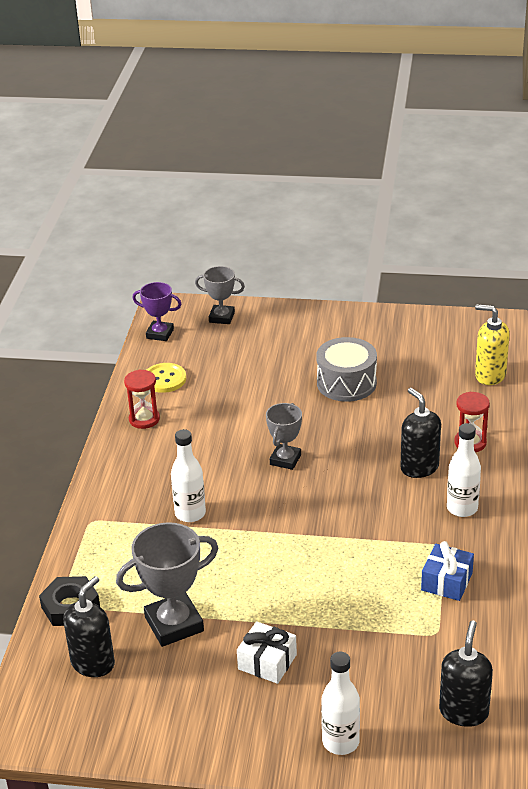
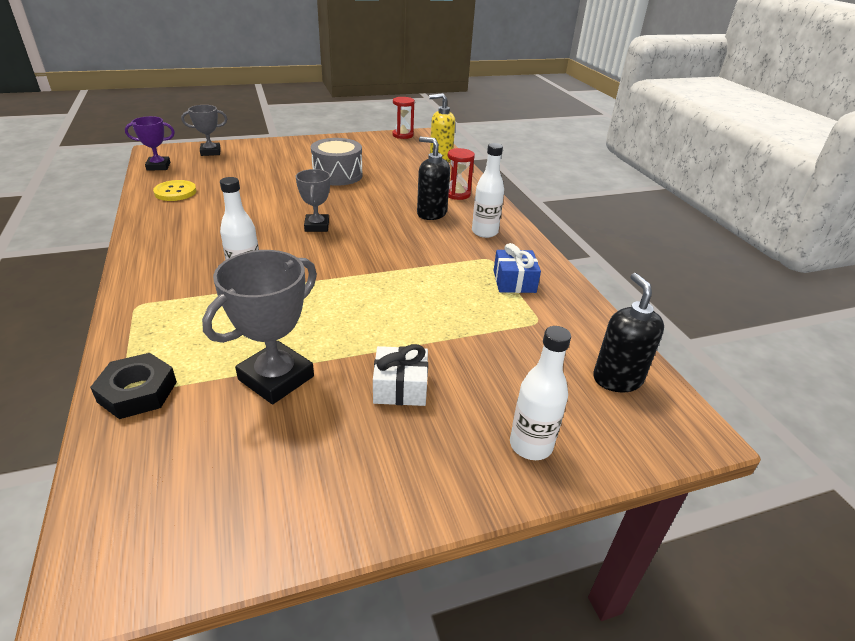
camera: 30 degrees left, 0 degrees up
black soap dispenser [63,576,115,677] -> none
red hourglass [124,370,160,429] -> red hourglass moved to [392,97,415,139]

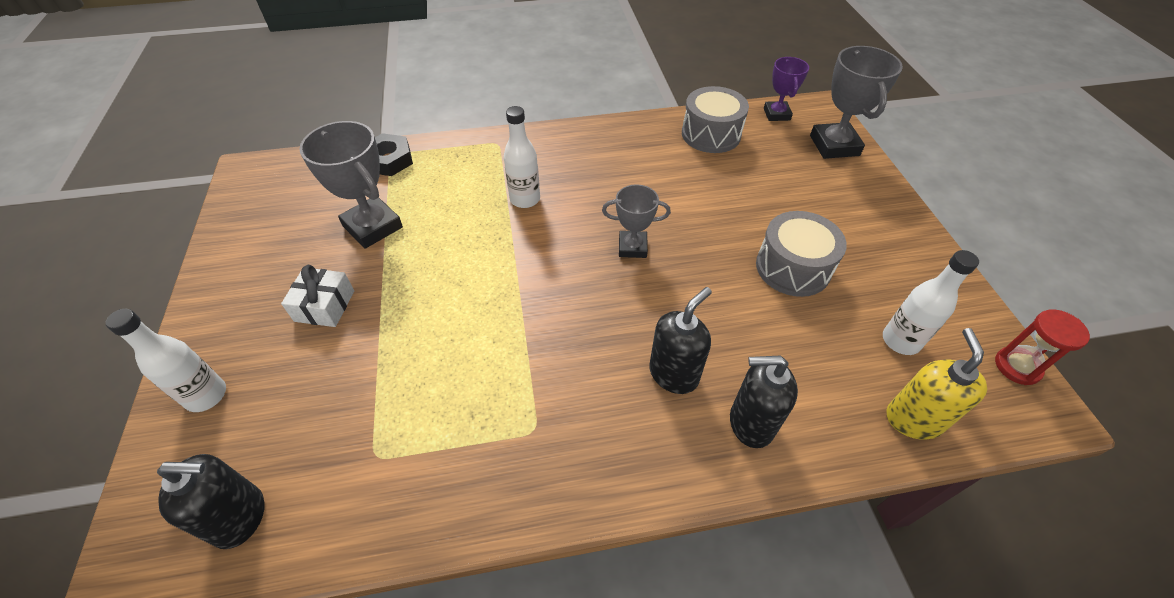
camera: 100 degrees right, 15 degrees up
yellow button [153,180,197,201] -> grey drum [682,86,749,153]
grey trophy [181,105,227,156] -> grey trophy [810,46,903,159], size x1.62
red hourglass [448,148,475,200] -> black soap dispenser [730,356,798,448]
white bottle [472,143,504,238] -> white bottle moved to [883,250,979,355]
blue gift [494,243,541,293] -> none

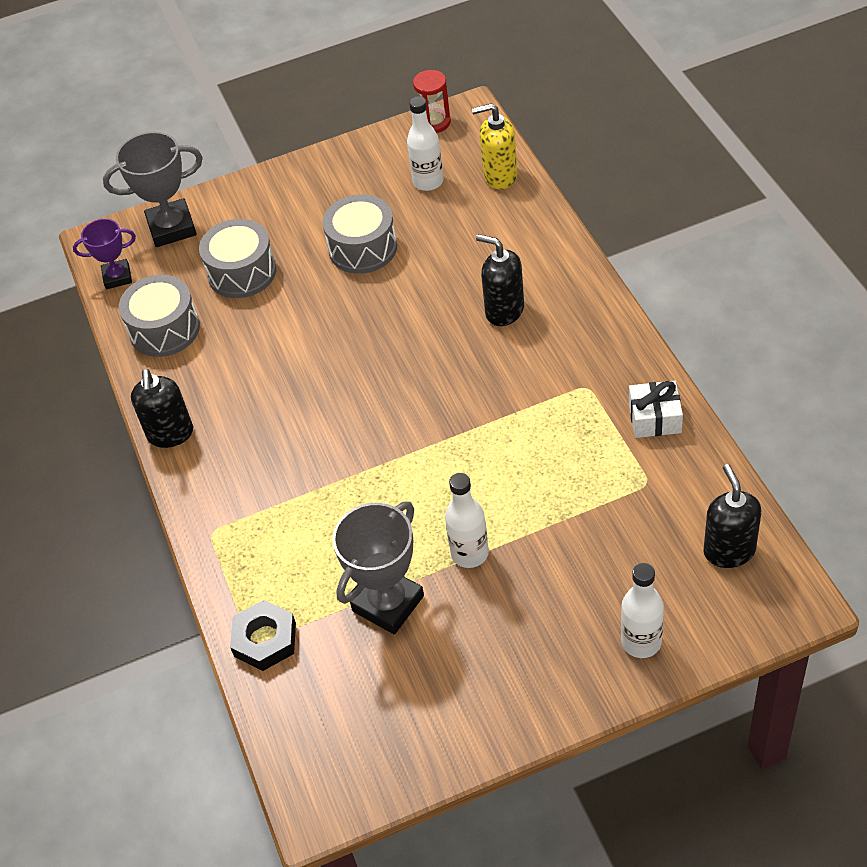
camera: 95 degrees left, 0 degrees up
white gift [281,265,354,327] -> white gift moved to [629,381,683,438]
white bottle [504,106,540,208] -> white bottle moved to [445,473,489,568]
grey trophy [602,184,671,258] -> none
black soap dispenser [730,356,798,448] -> black soap dispenser moved to [131,369,193,448]
none -> grey drum [199,219,276,298]

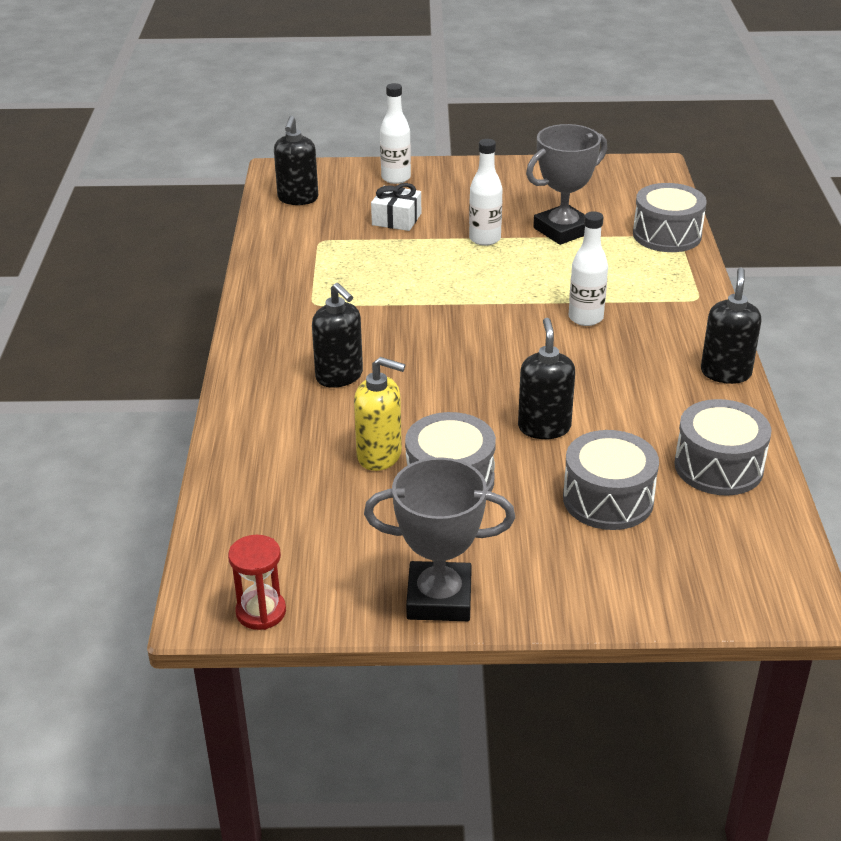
camera: 165 degrees left, 15 degrees down
purple trophy [73,219,136,289] -> none
grey trophy [103,132,203,247] -> grey trophy moved to [364,457,515,621]
black nut [230,600,296,671] -> grey drum [633,183,707,252]
white bottle [407,96,443,191] -> white bottle moved to [569,211,608,326]
yellow soap dispenser [472,103,517,189] -> yellow soap dispenser moved to [354,357,405,471]
white gift [629,381,683,438] -> white gift moved to [371,183,421,231]
none -> black soap dispenser [518,318,575,439]

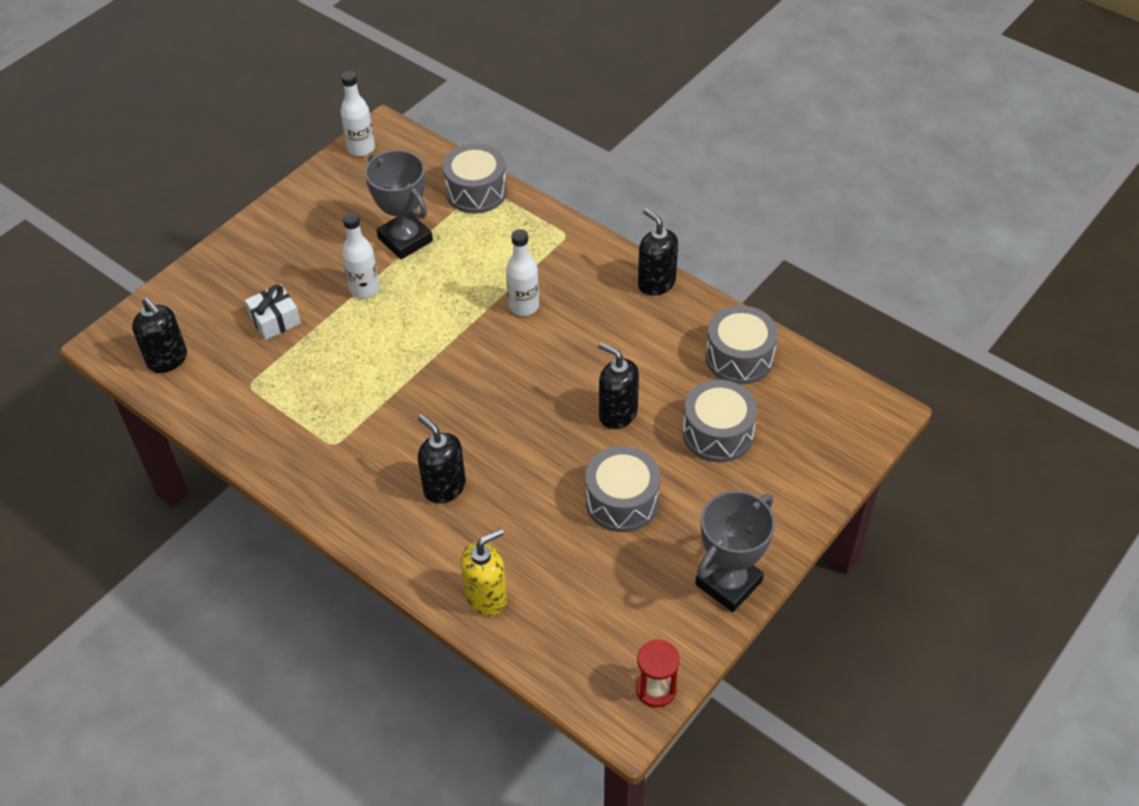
camera: 50 degrees left, 15 degrees up
black soap dispenser [312,283,363,388] -> black soap dispenser turned 135 degrees counterclockwise [418,414,466,504]
yellow soap dispenser [354,357,405,471] -> yellow soap dispenser moved to [461,528,507,616]
white bottle [380,83,411,184] -> white bottle moved to [341,71,375,156]
grey trophy [526,124,607,245] -> grey trophy turned 45 degrees counterclockwise [365,150,433,259]

